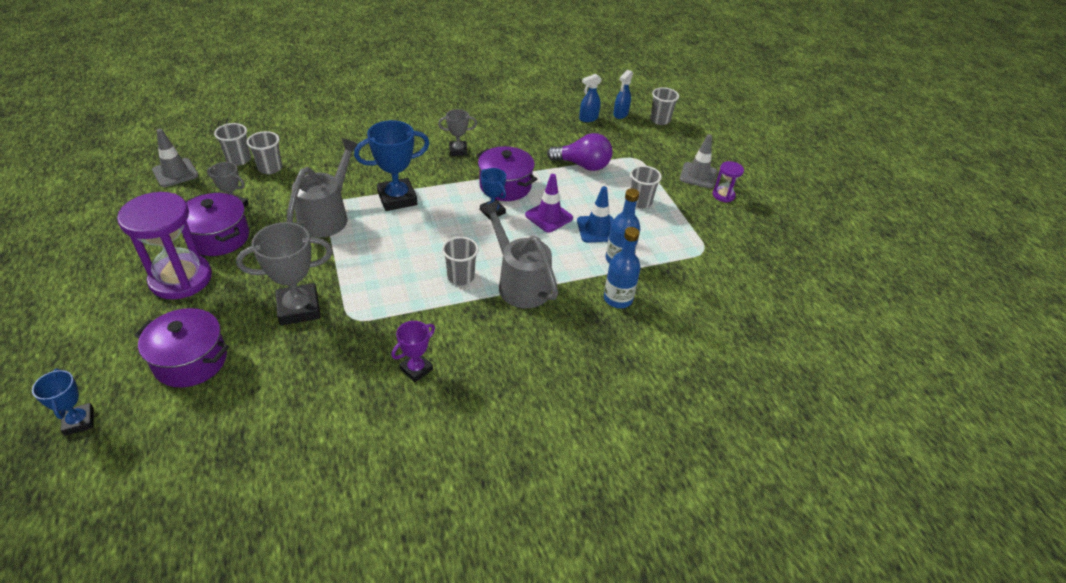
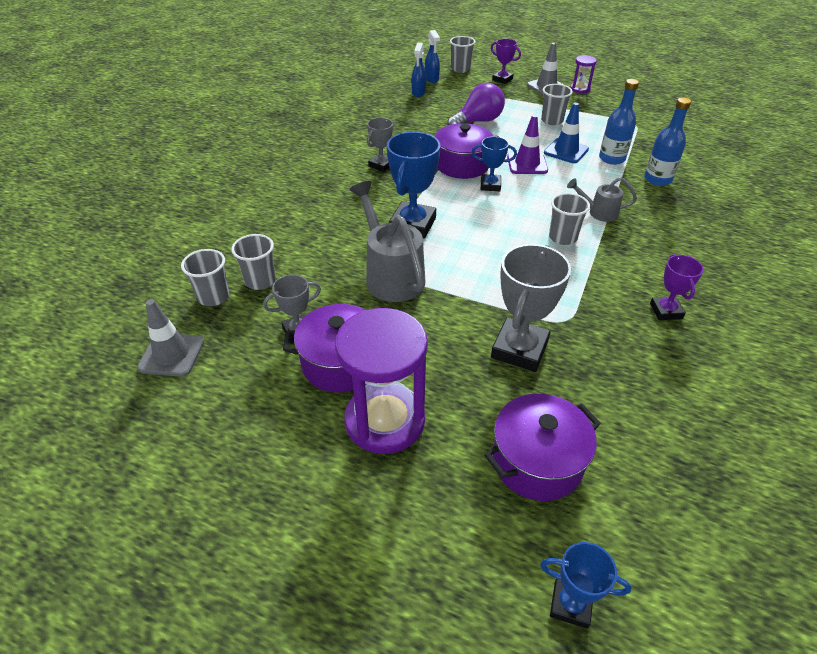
camera: 45 degrees left, 0 degrees up
grey watering can [479,201,558,308] -> grey watering can [567,177,637,222], size x0.54
none -> purple trophy [491,39,521,84]

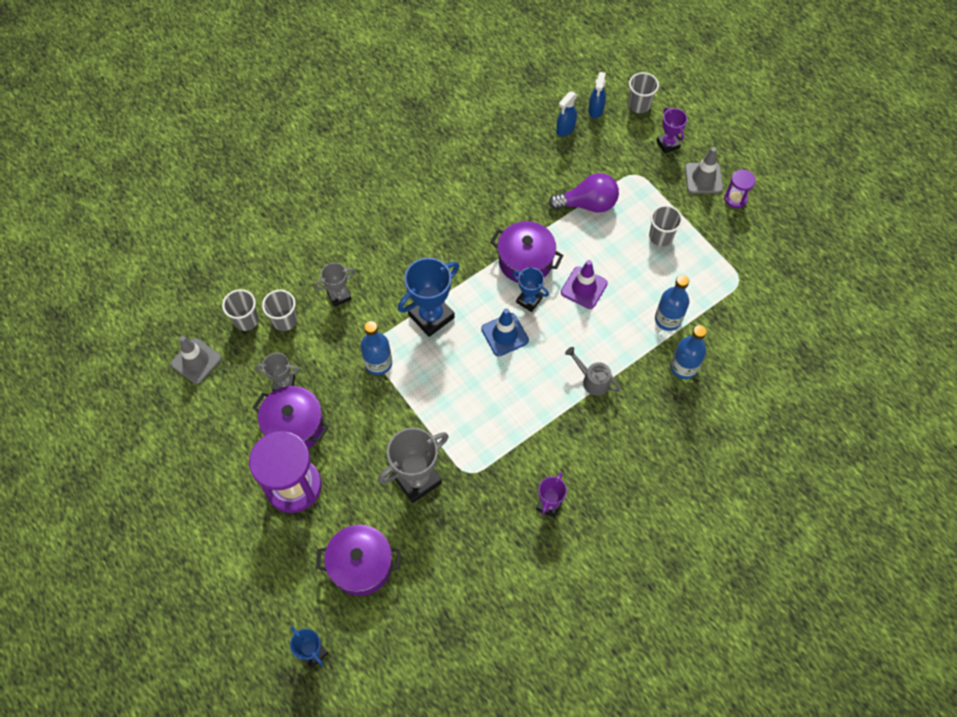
camera: 30 degrees right, 20 degrees up
grey watering can [349,181,425,302] -> blue bottle [360,321,392,375]
grey trophy [367,118,393,172] -> grey trophy moved to [315,263,355,307]
blue traffic cone [544,103,589,163] -> blue traffic cone moved to [481,308,529,356]
grey cup [549,193,590,245] -> none

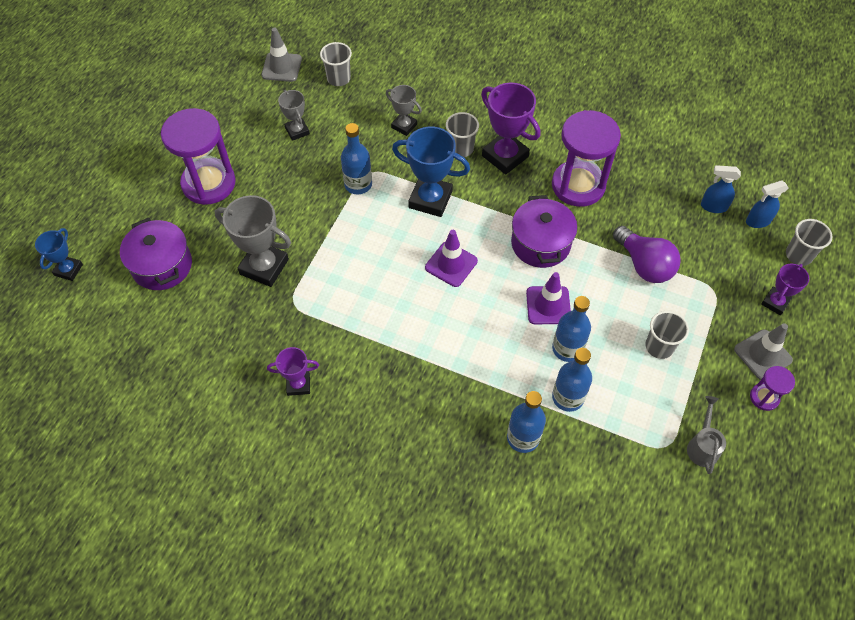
camera: 60 degrees right, 5 degrees down
purple pot [253,386,329,449] -> none
grey cup [262,290,297,331] -> grey cup moved to [446,112,479,157]
blue traffic cone [481,308,529,356] -> purple traffic cone [425,230,478,287]
blue trophy [513,267,549,312] -> none
grey watering can [565,347,620,396] -> grey watering can moved to [687,396,726,474]
none -> purple trophy [481,83,540,175]
none -> purple hourglass [552,110,621,207]
none -> blue bottle [552,296,591,362]

